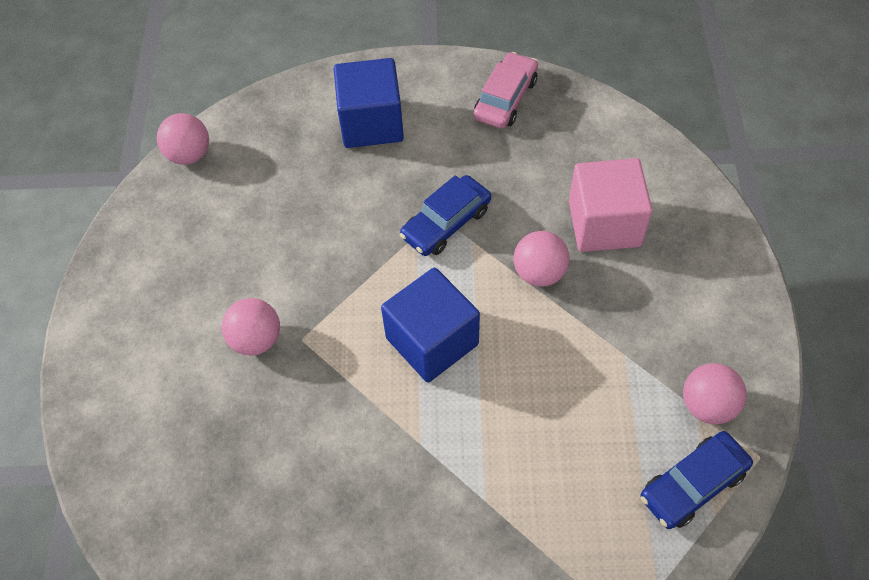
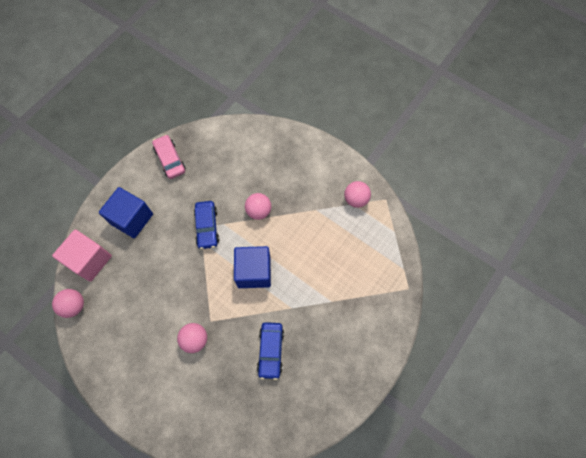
camera: 55 degrees left, 10 degrees up
pink cube [569,158,652,252] -> pink cube moved to [52,229,112,282]
blue car [640,431,753,529] -> blue car moved to [257,322,284,380]

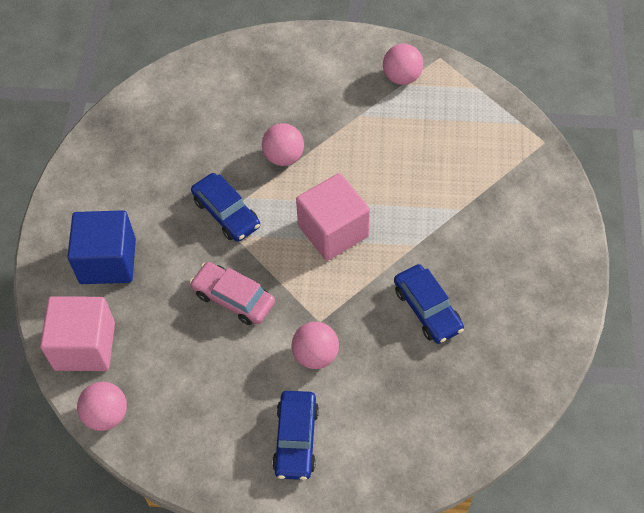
camera: 30 degrees left, 10 degrees down
pink car [152,134,186,179] -> pink car moved to [190,262,275,325]
blue cube [234,246,271,288] -> pink cube [296,173,370,261]
none -> blue car [272,391,319,480]

